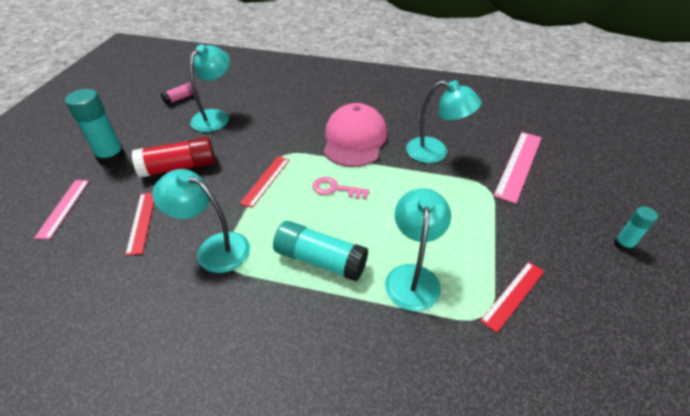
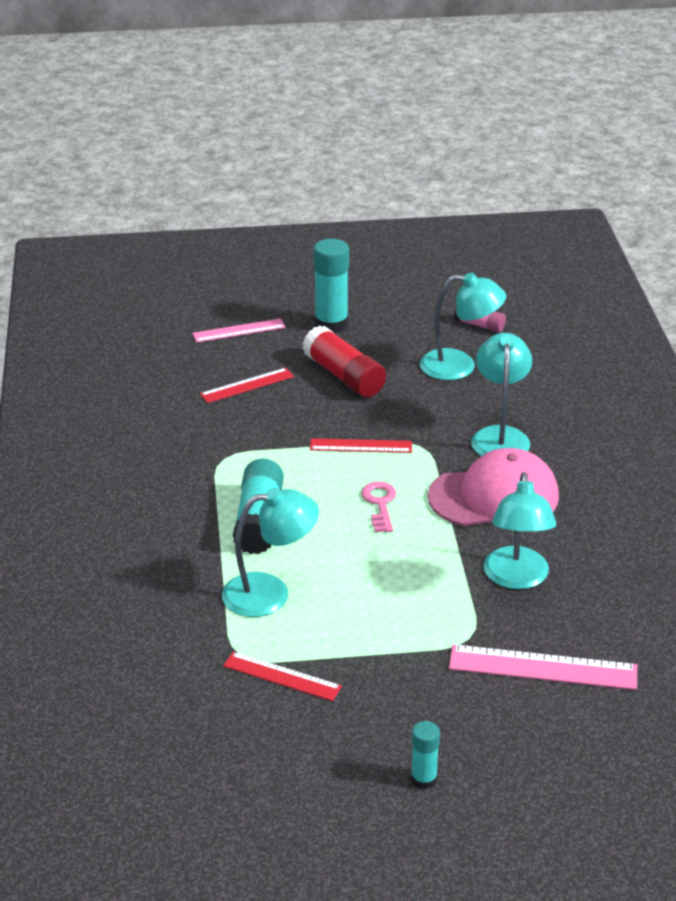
camera: 70 degrees right, 10 degrees down
turquoise lamp [152,169,250,273] -> turquoise lamp moved to [471,333,532,456]

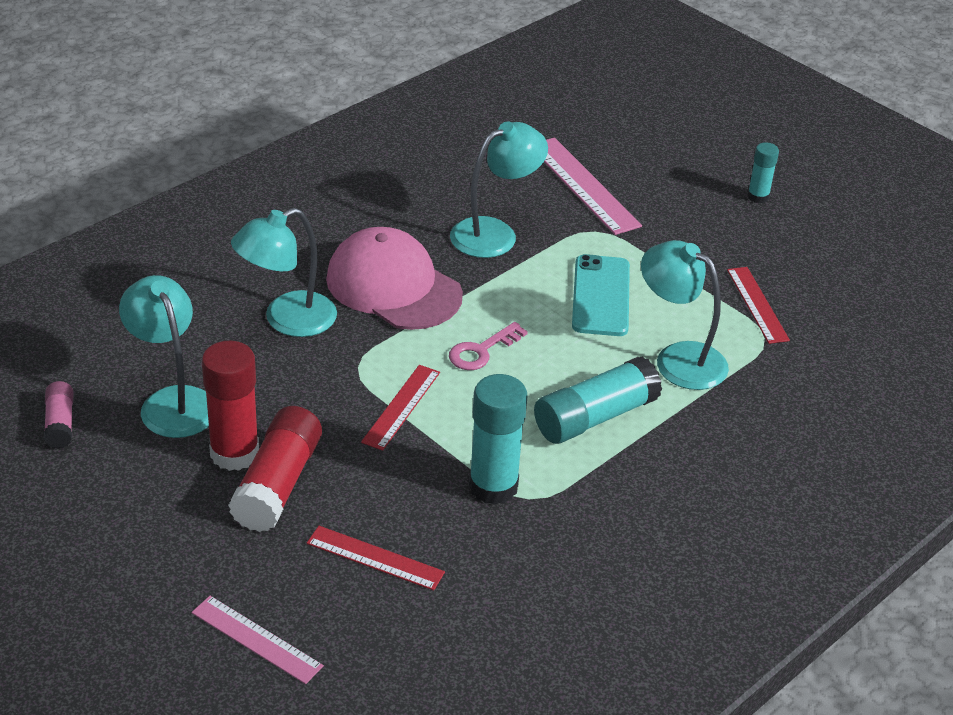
camera: 130 degrees left, 5 degrees up
red ruler [310,438,412,453] -> red ruler turned 60 degrees clockwise [361,365,440,451]
turquoise glue stick [314,239,349,333] -> turquoise glue stick moved to [469,374,528,505]
none -> red glue stick [202,341,259,471]
none -> turquoise phone [572,254,630,336]

